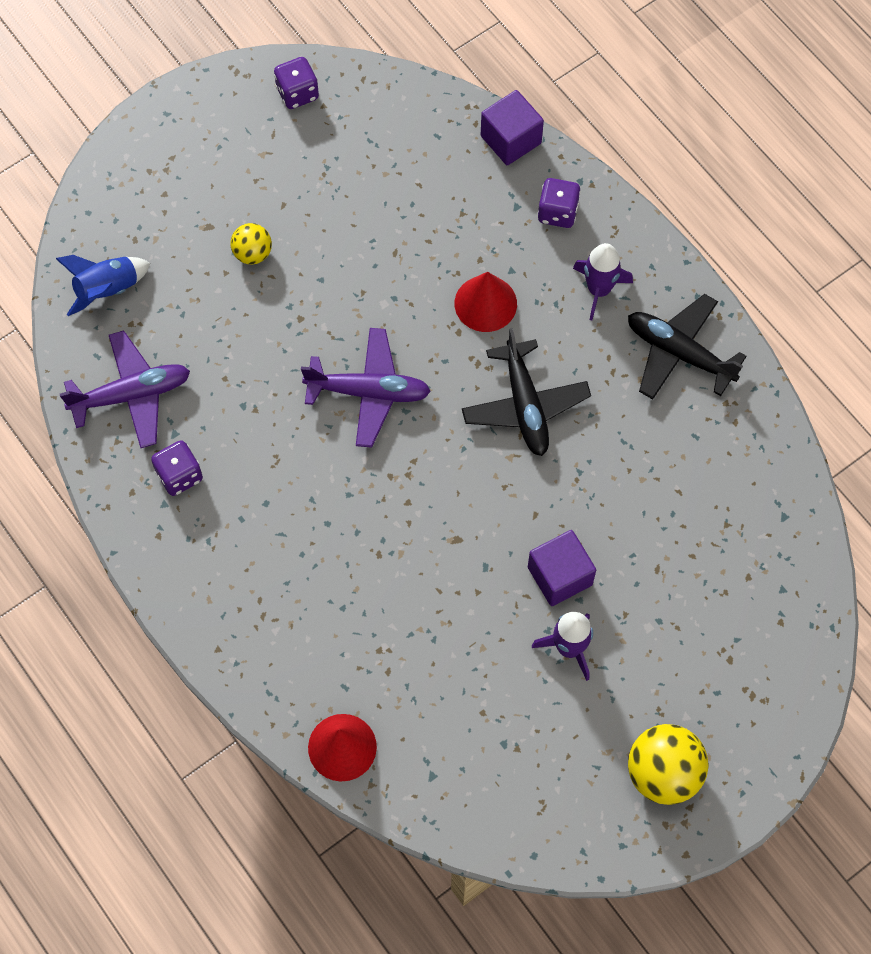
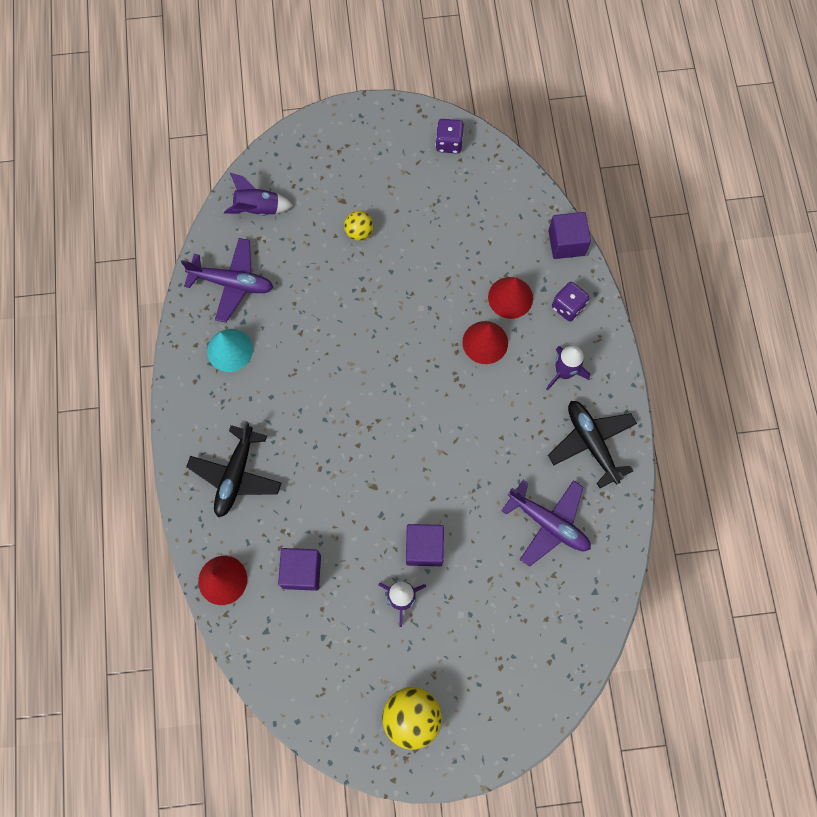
camera: 30 degrees right, 5 degrees up
blue rocket [56,255,151,316] -> purple rocket [224,173,293,216]
purple dice [151,440,203,496] -> turquoise cone [207,329,253,372]
purple plane [301,328,431,448] -> purple plane moved to [502,480,591,567]
black plane [462,328,591,456] -> black plane moved to [186,421,281,517]
none -> purple cube [278,548,321,591]
none -> red cone [488,277,533,319]

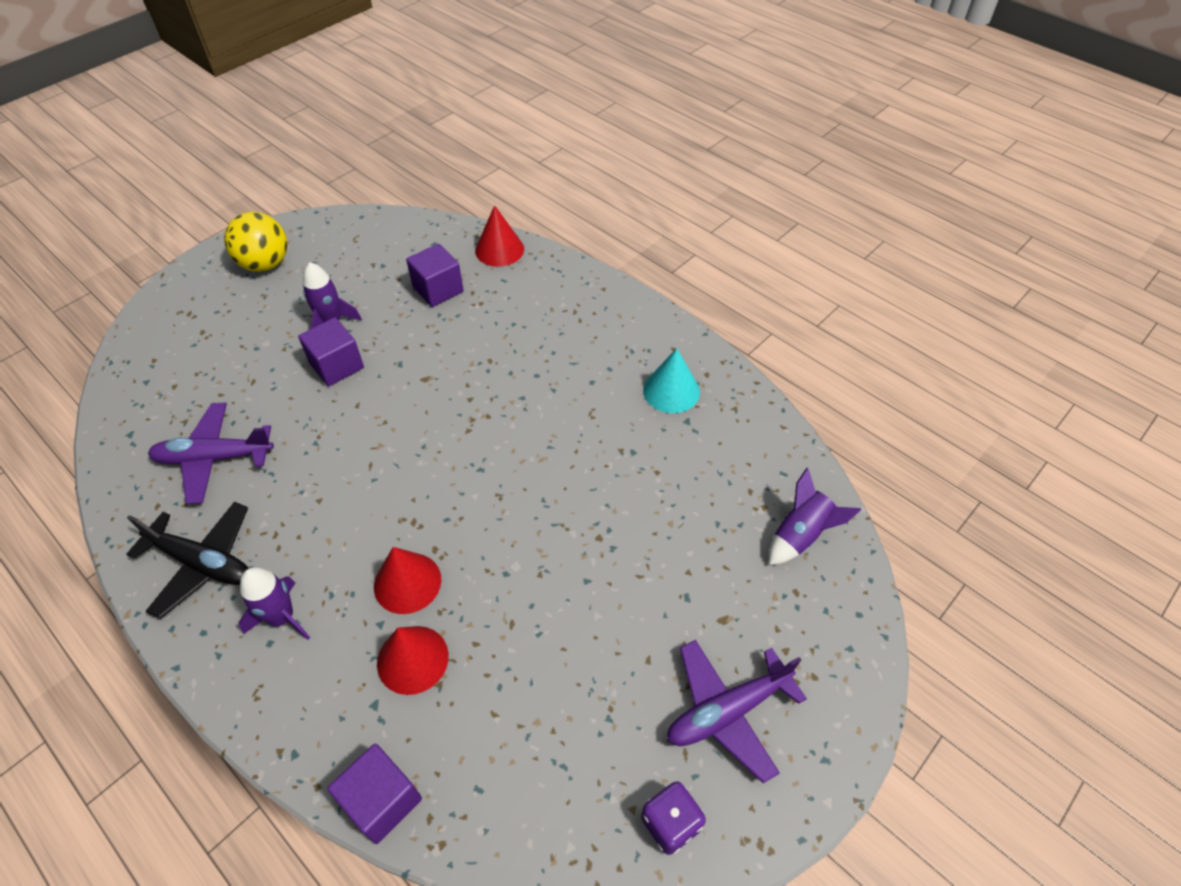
camera: 140 degrees right, 20 degrees down
purple plane [181,238,273,323] -> purple plane moved to [667,640,807,783]
black plane [186,421,281,517] -> none
yellow ball [344,211,373,241] -> none
purple dice [552,282,589,322] -> none

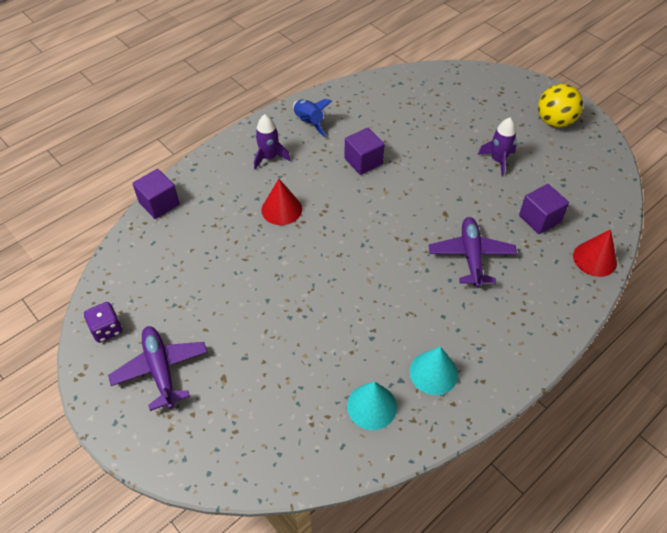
camera: 95 degrees right, 0 degrees up
black plane [127,502,249,619] -> blue rocket [293,99,332,137]
purple plane [148,402,274,504] -> purple plane moved to [429,217,517,288]
purple cube [298,317,364,386] -> purple cube moved to [344,128,385,175]
red cone [377,626,449,695] -> none
purple rocket [769,468,861,565] -> none
none -> turquoise cone [347,381,397,430]

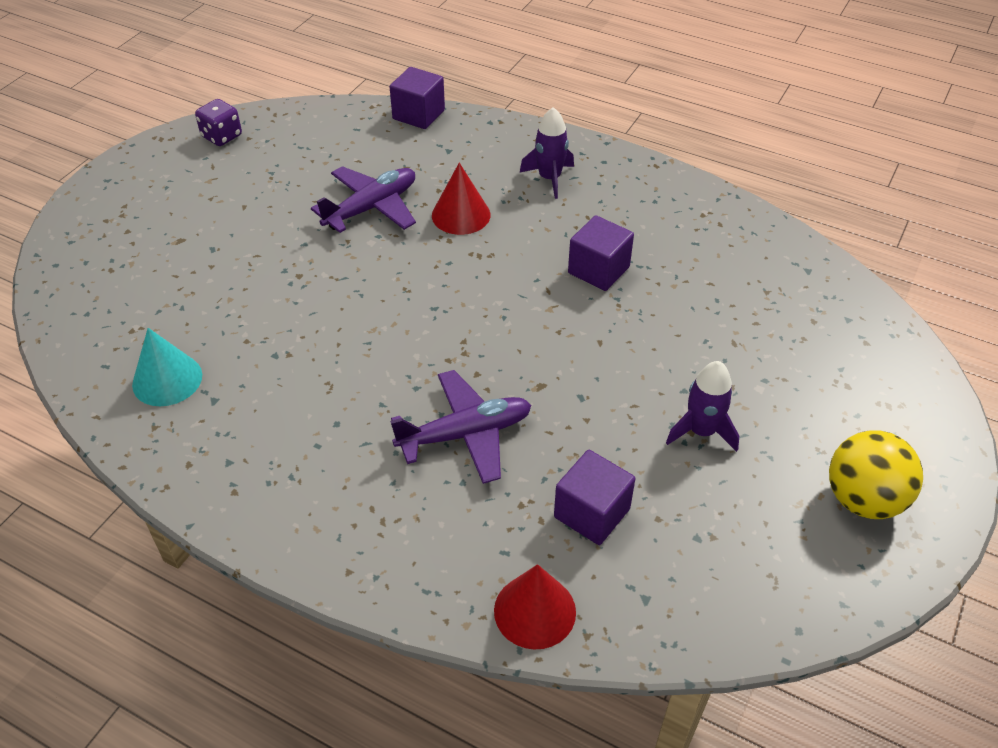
camera: 70 degrees right, 5 degrees down
purple plane [108,326,207,411] -> purple plane moved to [311,166,416,233]
blue rocket [293,99,332,137] -> none
turquoise cone [410,346,458,395] -> none

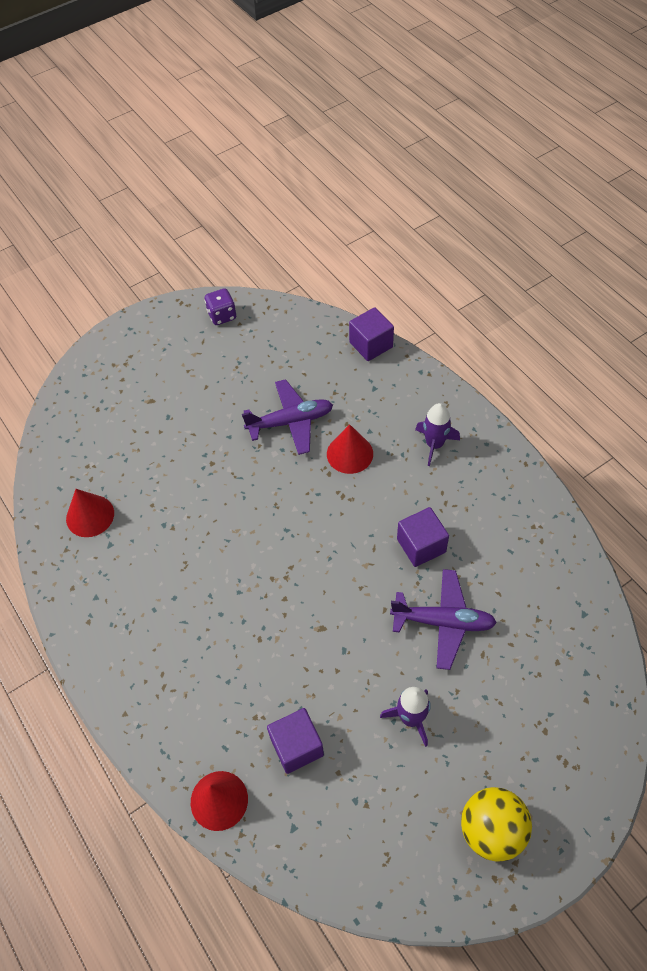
camera: 30 degrees right, 10 degrees up
turquoise cone [132,328,202,406] -> red cone [66,489,114,537]
purple plane [390,370,531,484] -> purple plane moved to [390,569,497,670]

